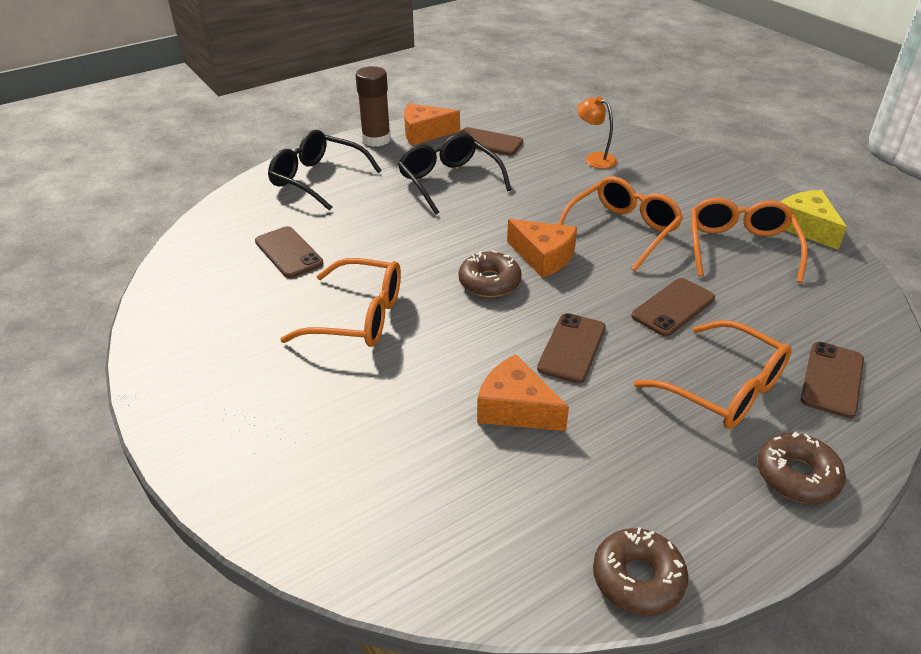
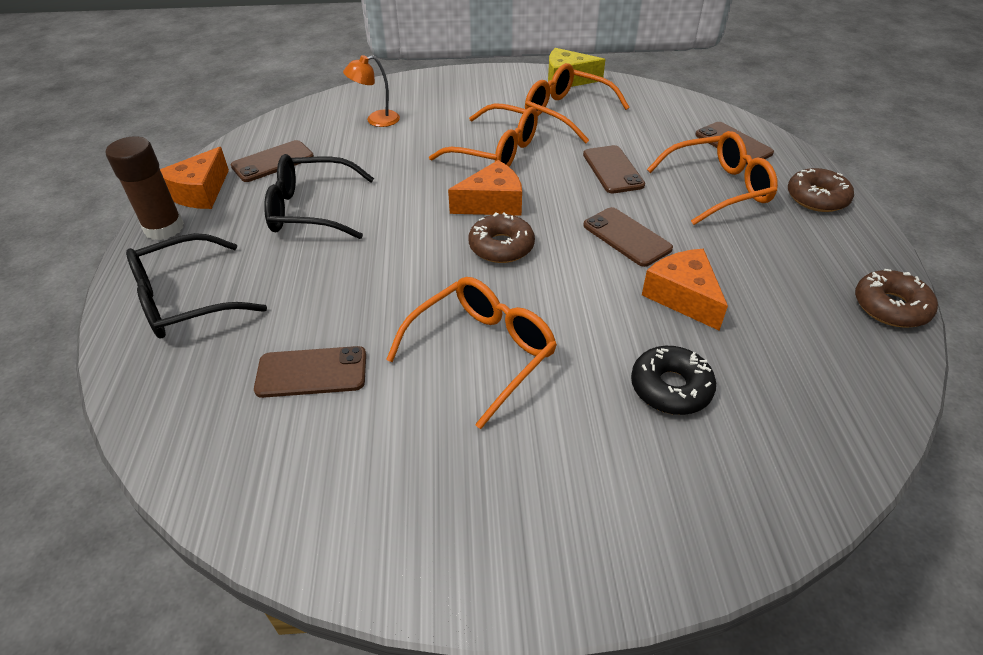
camera: 60 degrees left, 5 degrees up
orange cheese [477,354,569,431] -> orange cheese turned 90 degrees clockwise [642,249,728,331]
orange glasses [558,176,683,271] -> orange glasses turned 135 degrees clockwise [429,103,538,167]
none -> black donut [631,346,716,415]

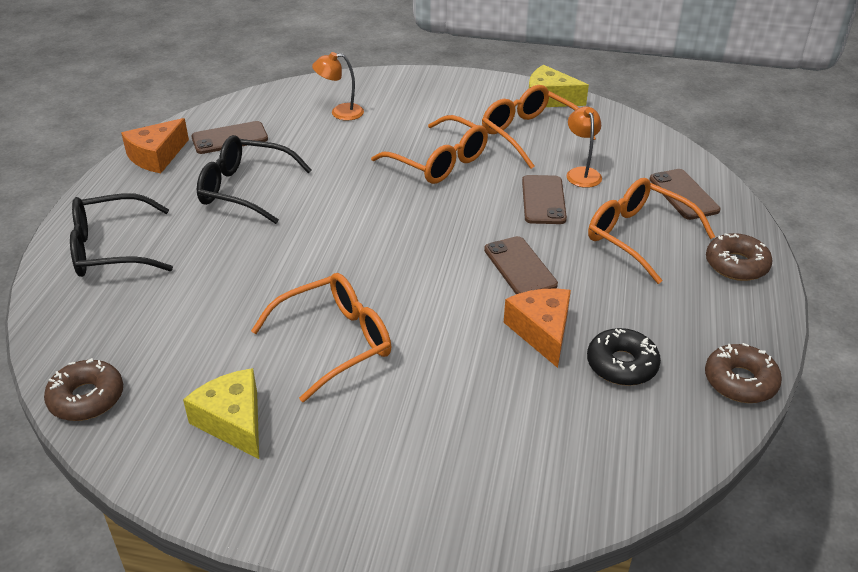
camera: 15 degrees right, 5 degrees down
brown glue stick [106,136,184,240] -> none
brown phone [254,346,366,398] -> none
orange cheese [448,160,522,216] -> none
brown donut [469,213,535,263] -> brown donut moved to [44,358,123,421]
black donut [631,346,716,415] -> black donut moved to [587,328,661,386]
orange glasses [647,131,778,225] -> orange glasses turned 135 degrees counterclockwise [588,178,715,284]
none -> yellow cheese [183,368,259,459]
none -> orange lamp [567,107,602,188]

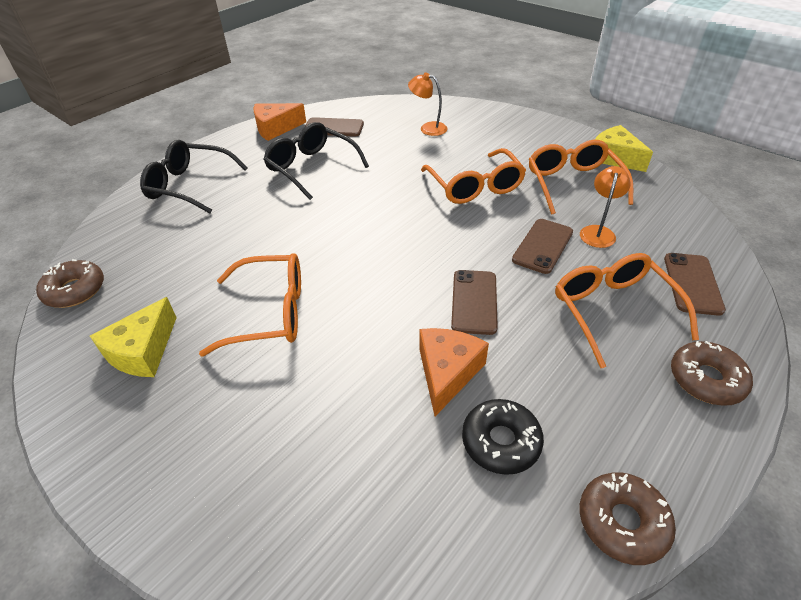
camera: 30 degrees right, 5 degrees up
yellow cheese [183,368,259,459] -> yellow cheese turned 150 degrees counterclockwise [90,297,177,377]

